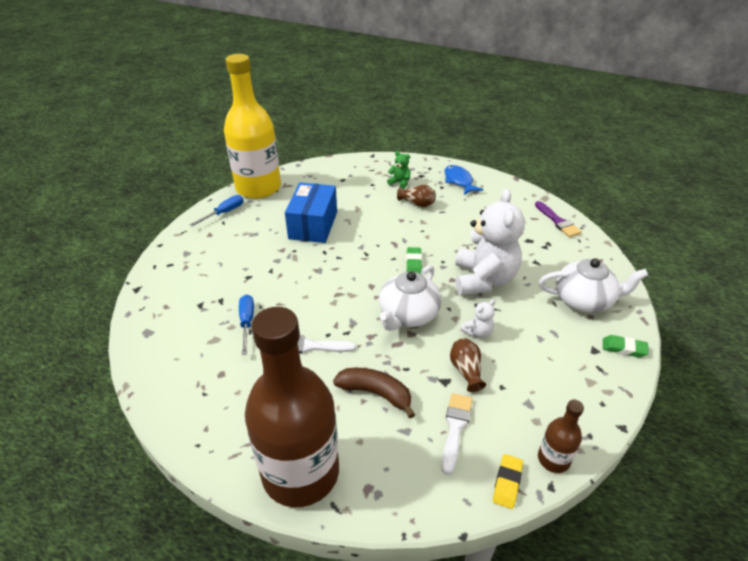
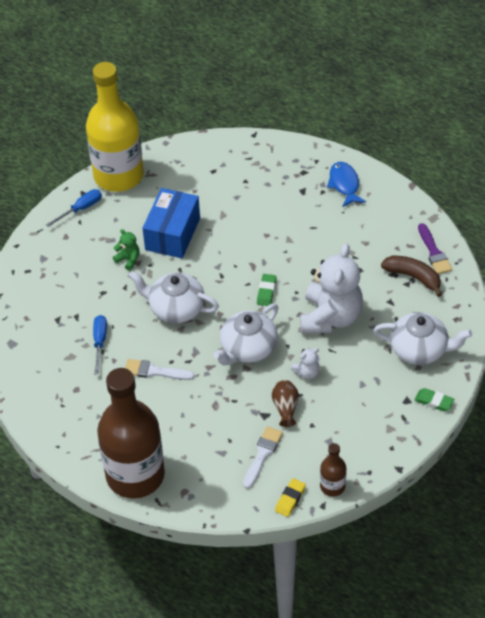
camera: 10 degrees right, 10 degrees up
brown banana [333,368,415,418] -> brown banana moved to [381,256,442,297]
green teddy bear [387,151,411,189] -> green teddy bear moved to [113,229,140,271]
brown vase [397,185,436,207] -> none
none -> white teapot [129,271,219,323]

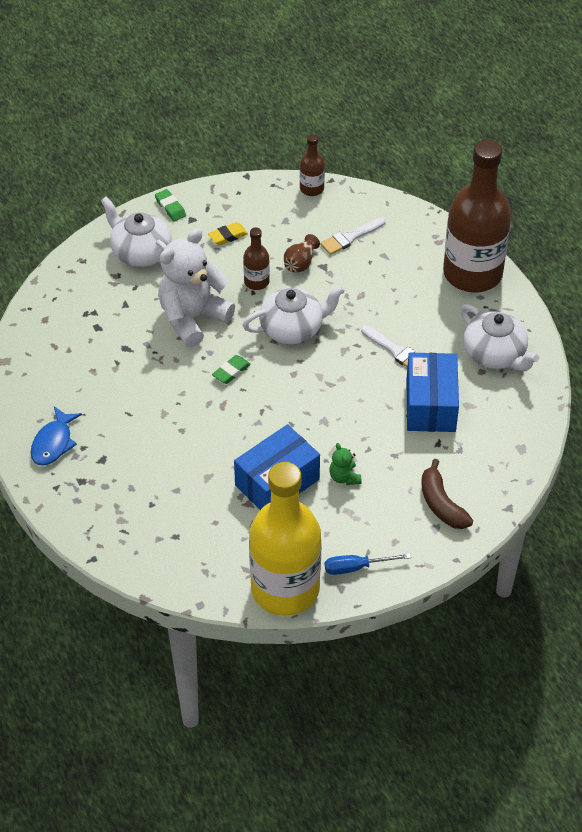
camera: 150 degrees left, 0 degrees up
blue screwdriver [93,315,107,375] -> blue box [406,353,459,432]
white teapot [129,271,219,323] -> white teapot moved to [461,304,539,371]
yellow eraser [275,478,306,517] -> yellow eraser moved to [208,222,248,245]
white teddy bear [291,348,320,379] -> brown bottle [243,227,270,290]
brown banana [381,256,442,297] -> brown banana moved to [421,459,473,529]
purple brush [418,223,452,274] -> none

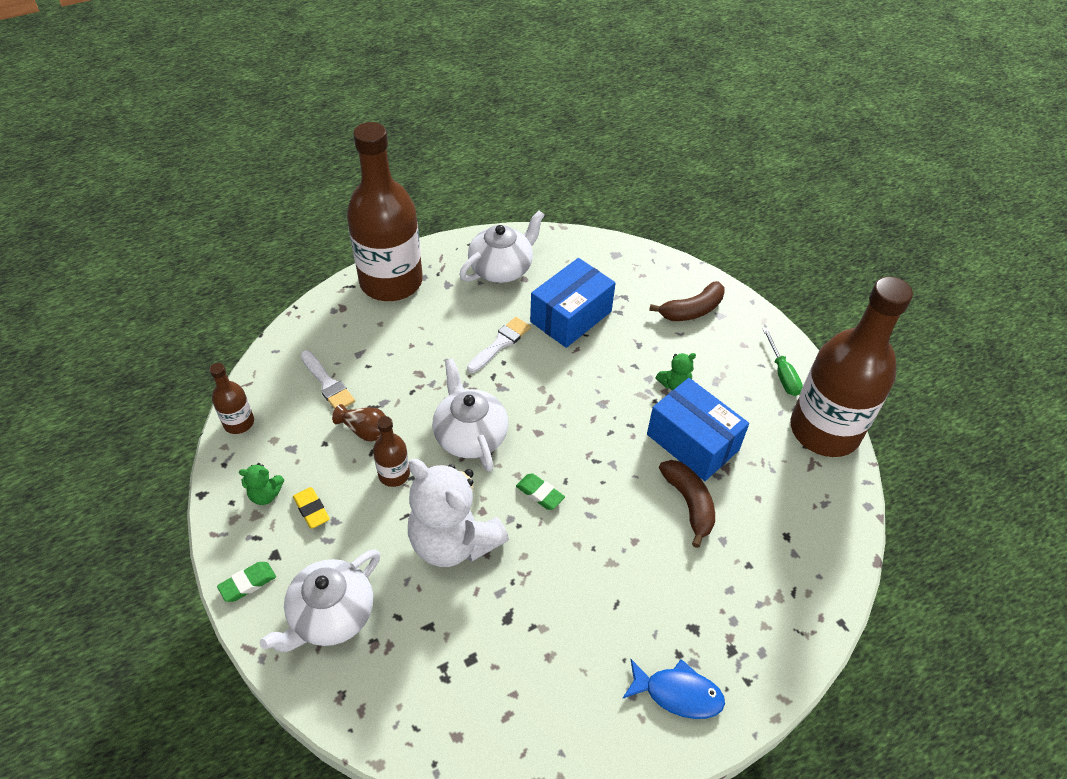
camera: 95 degrees left, 0 degrees up
yellow bottle [249,462,321,616] -> brown bottle [790,277,913,457]
blue screwdriver [325,553,411,575] -> green screwdriver [762,328,803,396]
blue box [406,353,459,432] -> blue box turned 45 degrees counterclockwise [530,258,616,348]
none -> green teddy bear [239,463,284,505]
none -> brown banana [659,460,715,548]

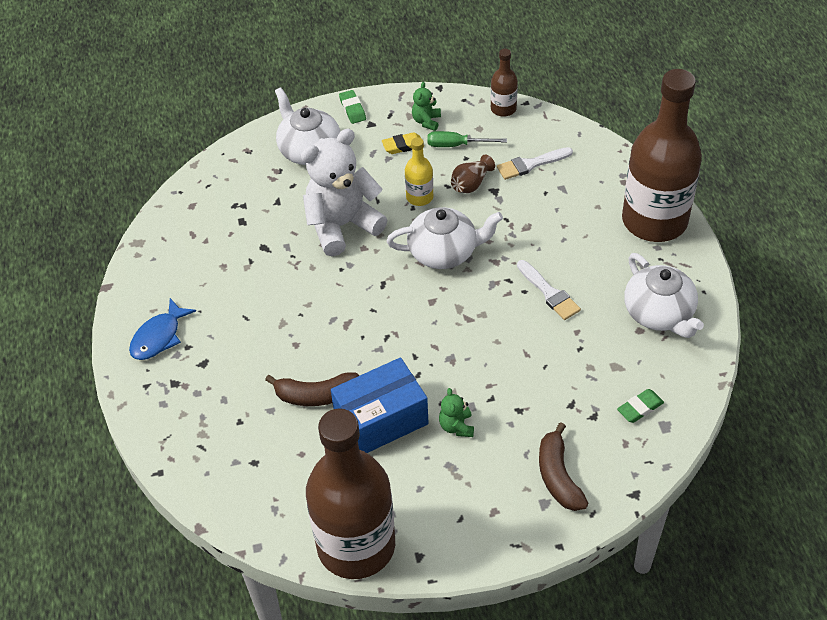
camera: 110 degrees right, 0 degrees up
brown bottle [373,416,410,487] -> yellow bottle [405,137,433,206]
green eraser [516,473,565,510] -> green eraser moved to [617,389,664,423]
blue box [530,258,616,348] -> none
green screwdriver [762,328,803,396] -> green screwdriver moved to [427,131,507,147]

